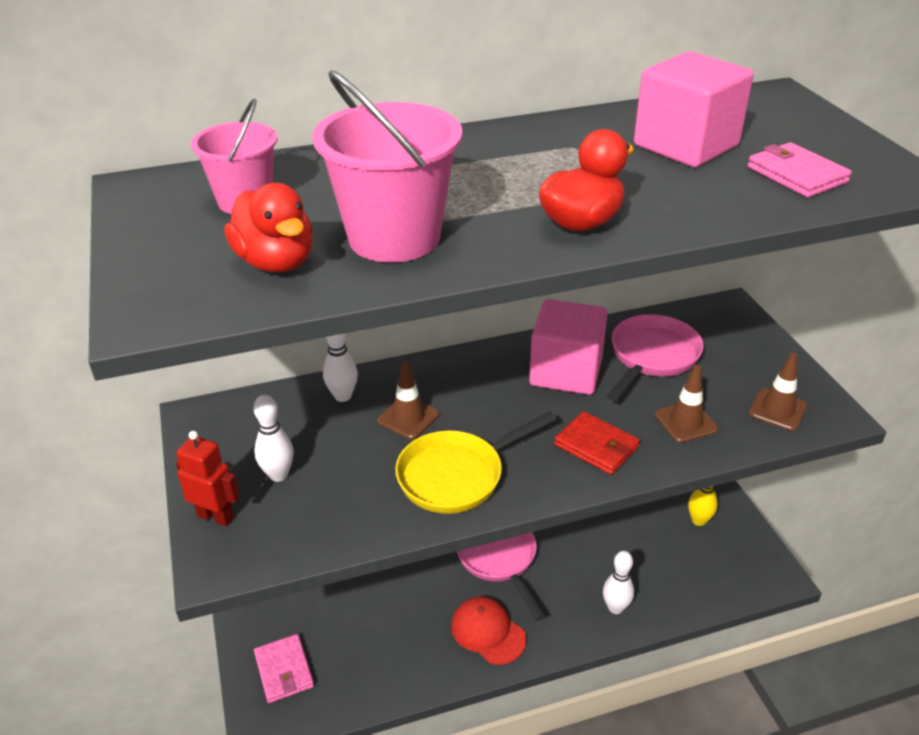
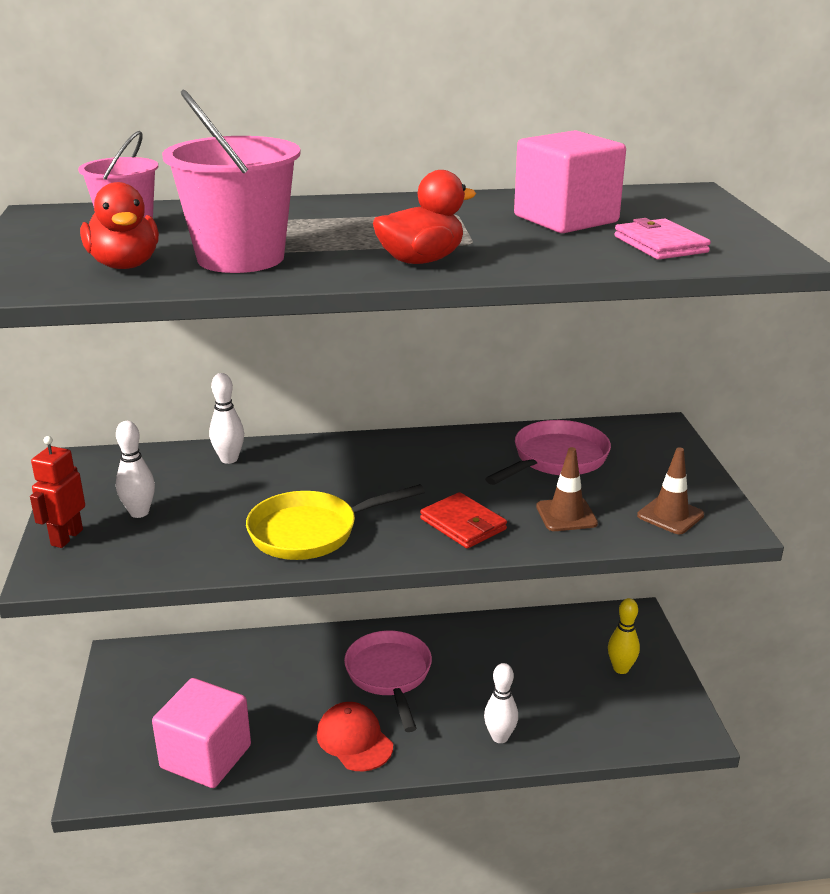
camera: 10 degrees right, 10 degrees down
red robot [176,431,240,527] -> red robot turned 105 degrees counterclockwise [30,436,85,548]
pink wallet [254,634,314,703] -> none
brown traffic cone [377,361,440,439] -> none
pink cube [529,299,608,395] -> pink cube moved to [152,678,251,788]

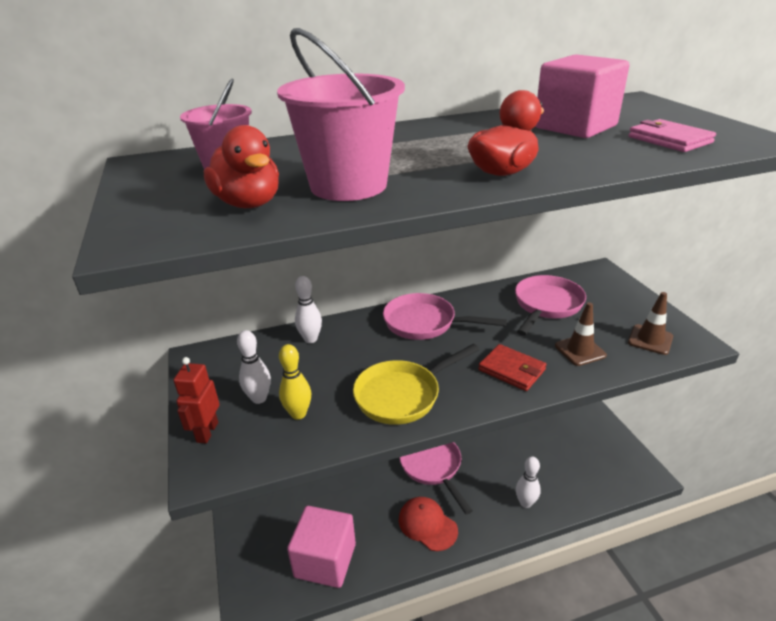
camera: 10 degrees left, 5 degrees up
yellow bowling pin [608,598,640,674] -> yellow bowling pin moved to [279,344,311,420]
none -> pink pan [383,293,507,340]

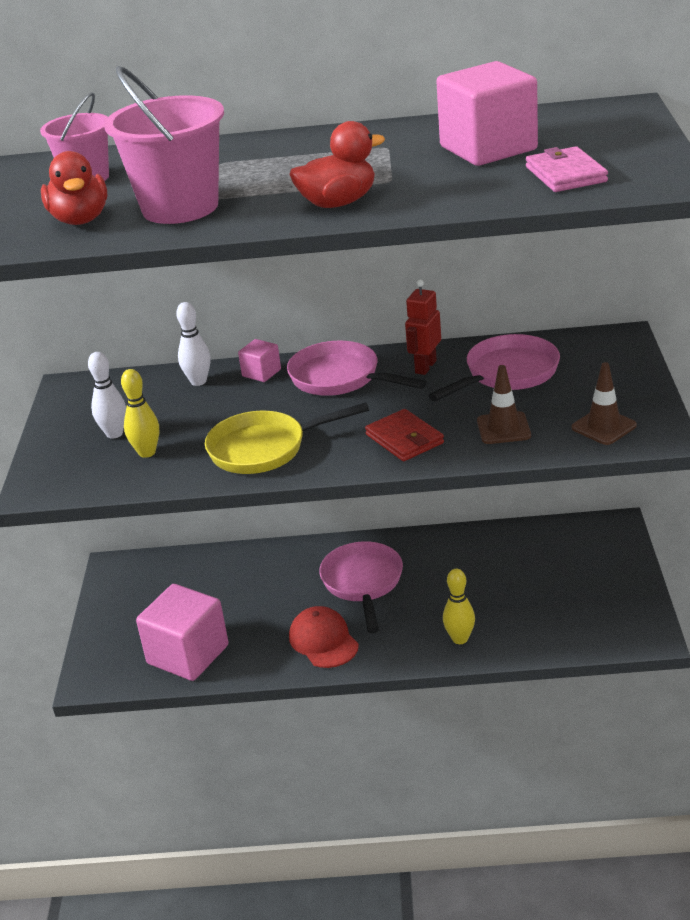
camera: 20 degrees right, 0 degrees up
red robot [173,357,219,444] -> red robot moved to [405,280,441,375]
white bowling pin [516,457,541,508] -> yellow bowling pin [443,569,475,644]
none -> pink cube [238,339,281,382]

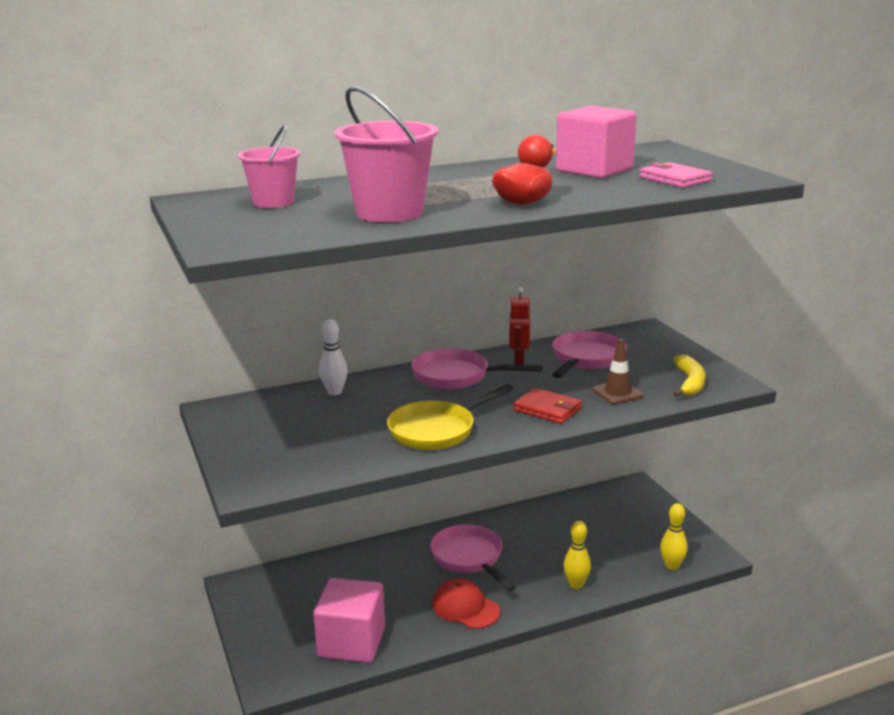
camera: 25 degrees left, 10 degrees down
red duck [41,151,108,225] -> none
white bowling pin [88,352,126,439] -> none
yellow bowling pin [121,369,159,458] -> yellow bowling pin moved to [660,503,687,570]
pink cube [238,339,281,382] -> none
brown traffic cone [571,362,637,445] -> yellow banana [673,355,706,397]

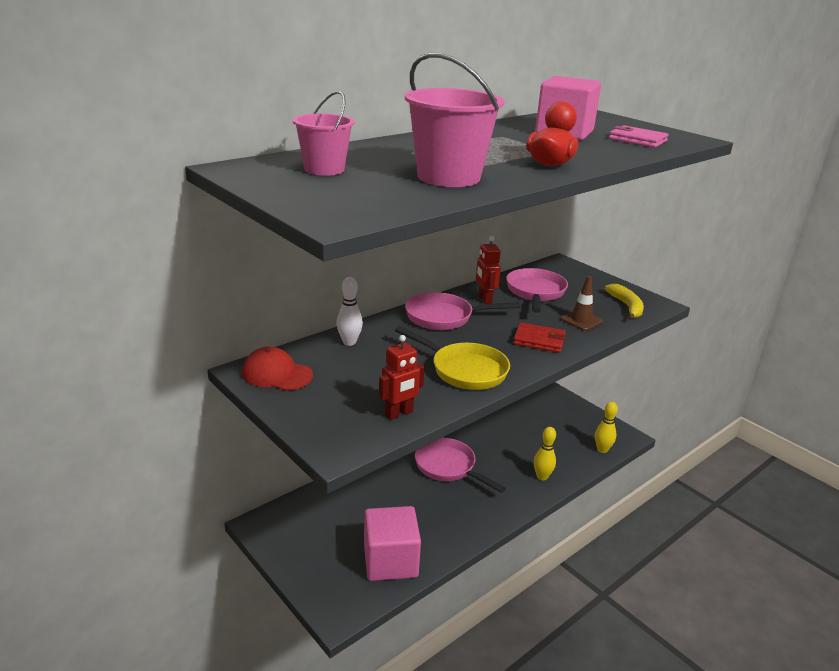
camera: 20 degrees left, 5 degrees up
yellow pan [387,384,514,450] -> yellow pan turned 90 degrees counterclockwise [395,326,510,390]
red cap [432,578,500,629] -> red cap moved to [242,347,313,391]
none -> red robot [379,335,425,420]

